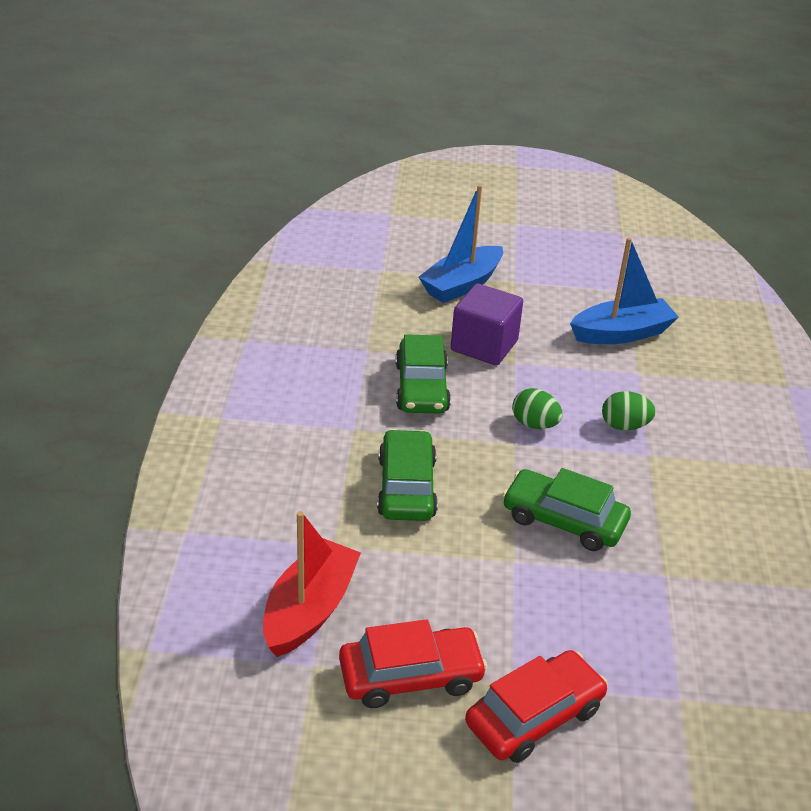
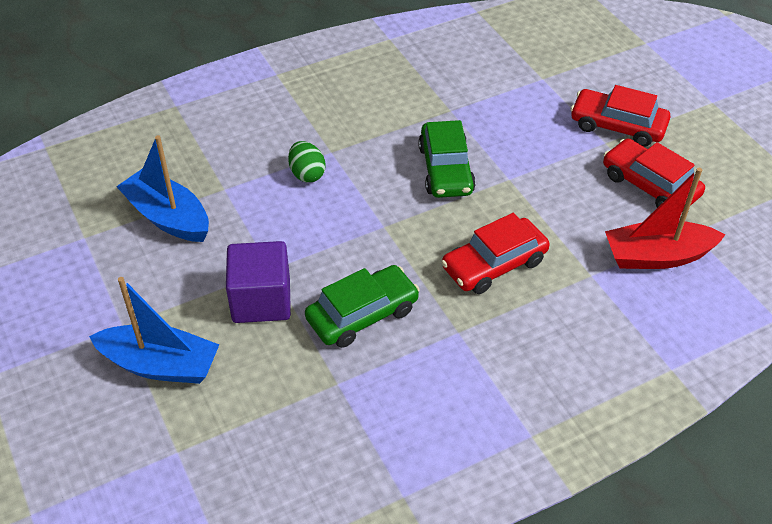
camera: 120 degrees left, 10 degrees up
green car [377,429,438,521] -> red car [441,213,550,294]
green egg [512,388,563,429] -> none

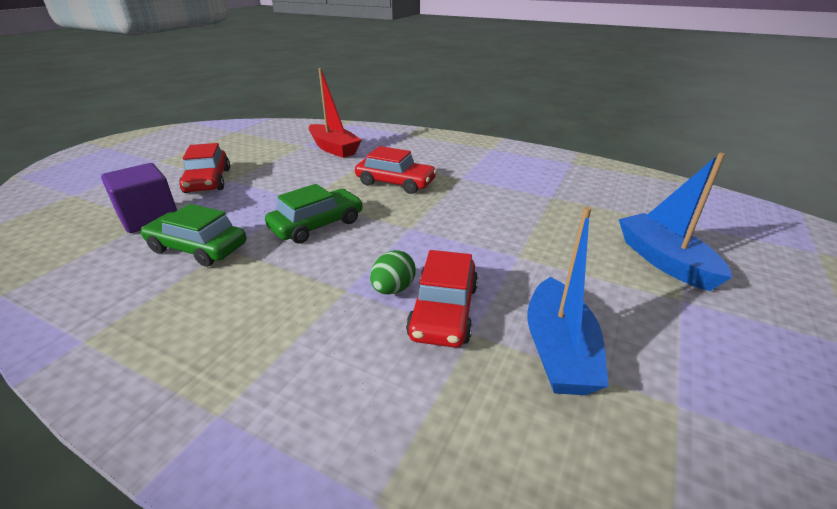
camera: 125 degrees left, 15 degrees down
purple cube [226,241,291,323] -> purple cube moved to [101,163,177,233]
green car [305,265,420,348] -> green car moved to [141,204,246,267]
red car [603,139,705,212] -> red car moved to [406,250,478,348]

